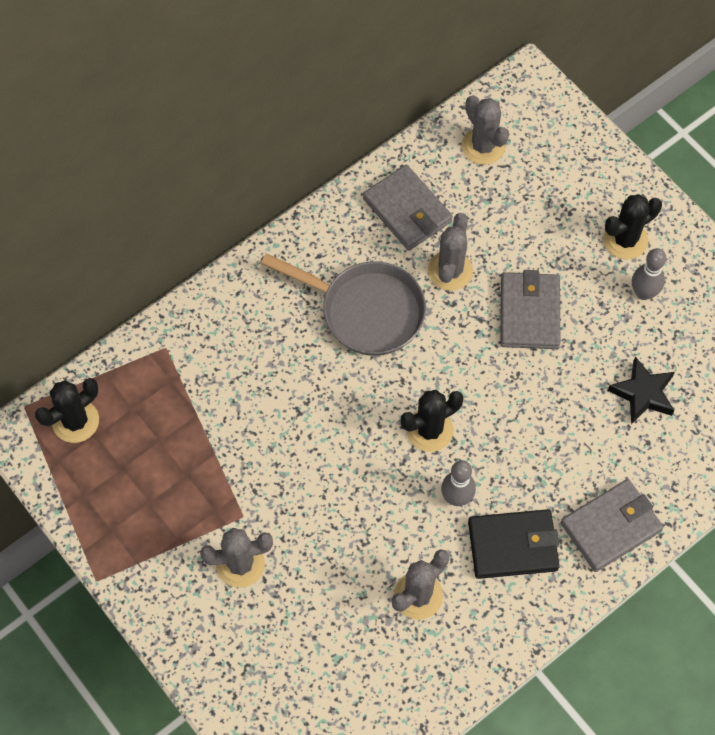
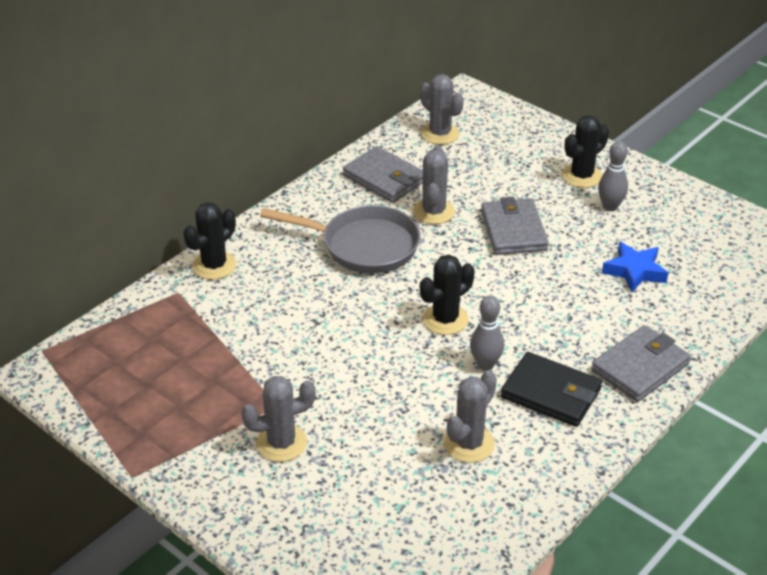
camera: 10 degrees left, 25 degrees down
black cactus [35,378,99,443] -> black cactus moved to [183,202,236,280]
black wallet [468,509,560,579] -> black wallet turned 45 degrees clockwise [501,352,602,427]
black star [608,357,675,424] -> blue star [602,242,668,292]

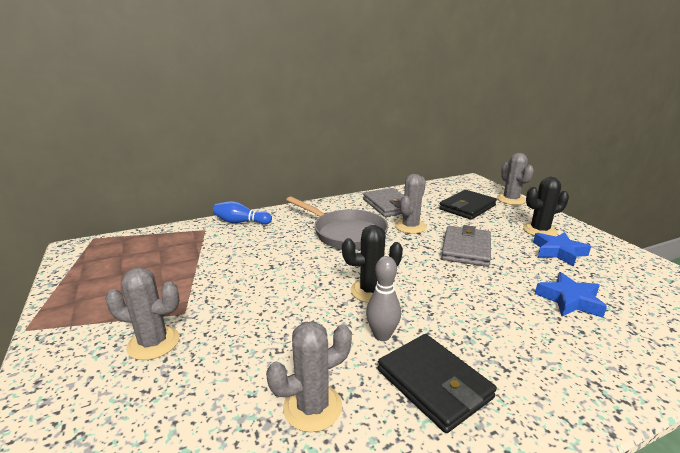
camera: 25 degrees right, 15 degrees down
black cactus [183,202,236,280] -> blue bowling pin [213,201,272,225]
grey cactus [420,74,464,145] -> grey cactus moved to [497,153,534,205]
grey wallet [591,325,691,402] -> none
grey bowling pin [598,141,628,211] -> blue star [533,232,591,267]
none -> black wallet [439,190,497,220]

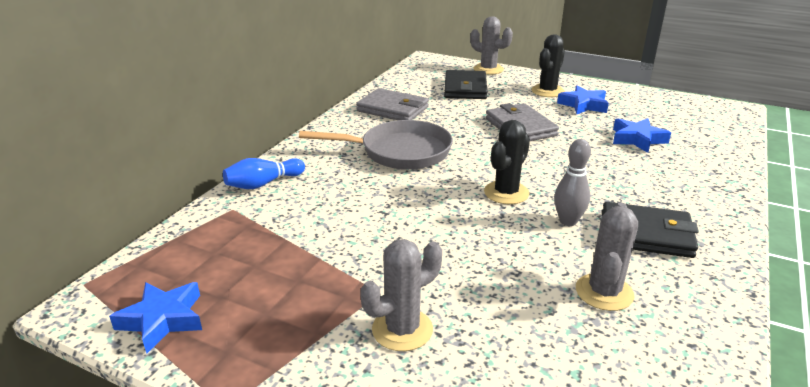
camera: 40 degrees left, 5 degrees up
grey cactus [395,174,427,234] -> none
none -> blue star [109,282,202,354]

